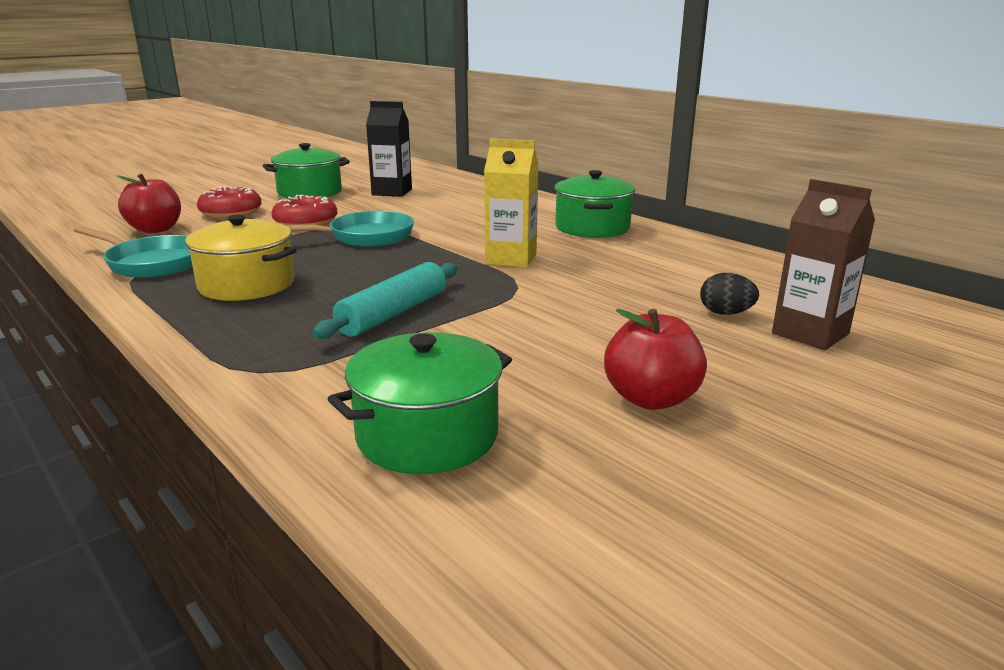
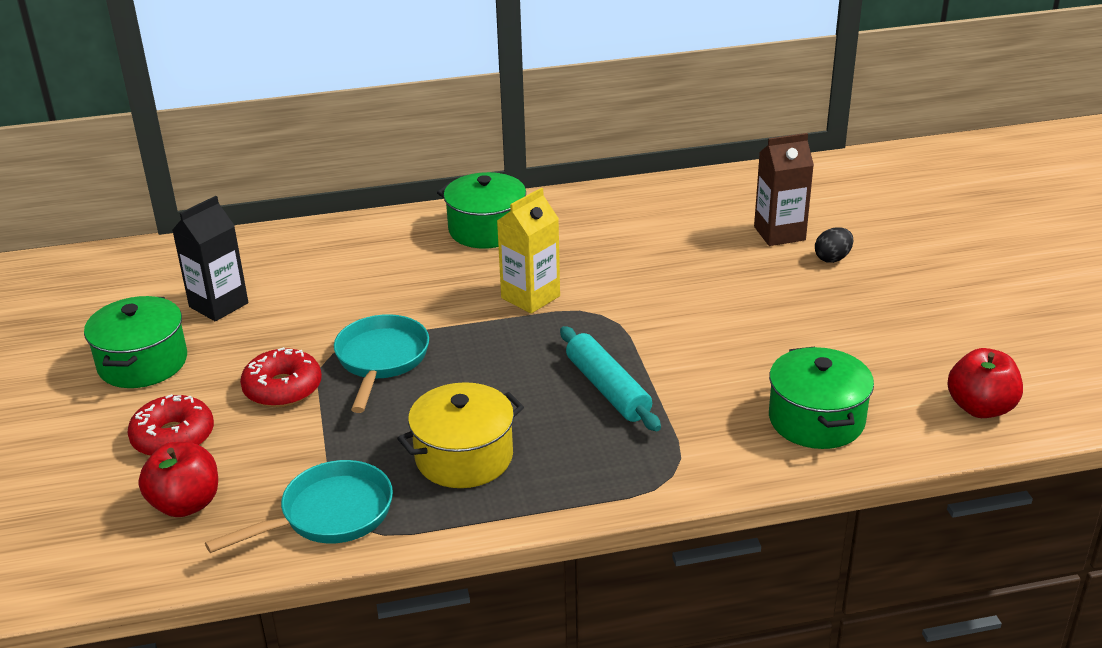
camera: 60 degrees left, 10 degrees up
red apple [604,309,707,410] -> red apple moved to [947,348,1023,418]
black egg [700,273,759,315] -> black egg moved to [815,227,853,263]

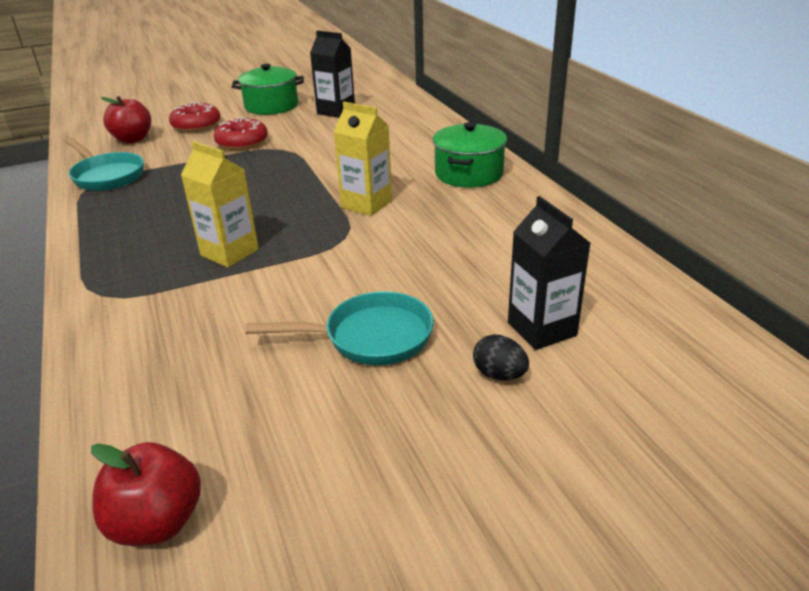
camera: 80 degrees right, 0 degrees up
turquoise pan [334,314,429,413] -> turquoise pan moved to [246,291,434,365]
yellow pot [397,382,524,488] -> none
turquoise rolling pin [560,326,661,432] -> yellow carton [181,141,259,267]
brown carton [754,133,814,246] -> black carton [508,196,590,350]
green pot [769,347,874,449] -> none

